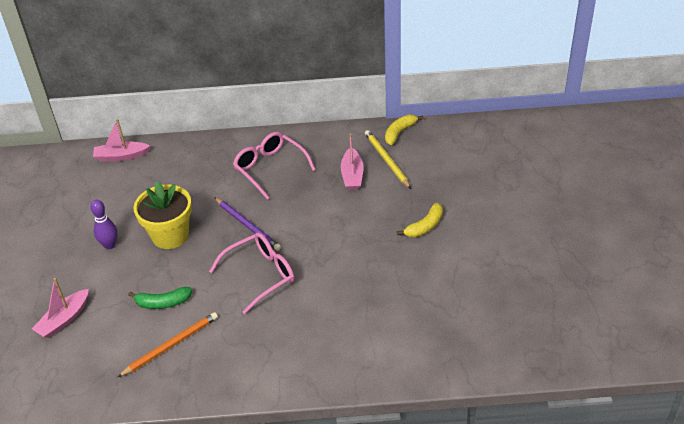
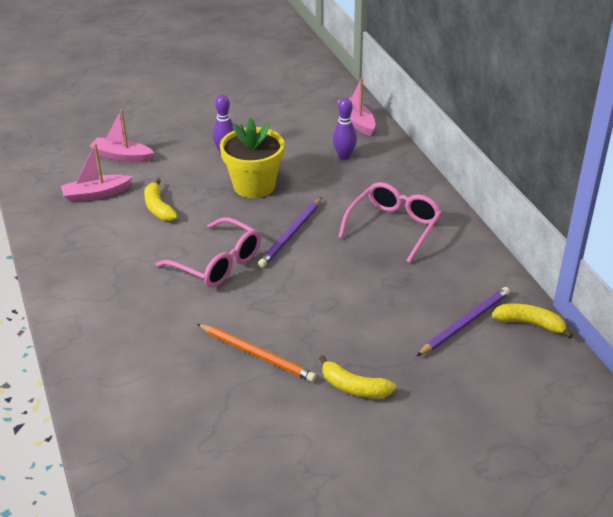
camera: 70 degrees right, 5 degrees down
orange pencil [118,312,218,377] -> orange pencil moved to [197,324,317,382]
green banana [128,287,192,309] -> yellow banana [144,178,178,221]
pink boat [341,134,364,190] -> pink boat moved to [61,143,133,203]
yellow pencil [365,130,411,189] -> purple pencil [417,287,510,356]
none -> purple bowling pin [333,98,357,160]

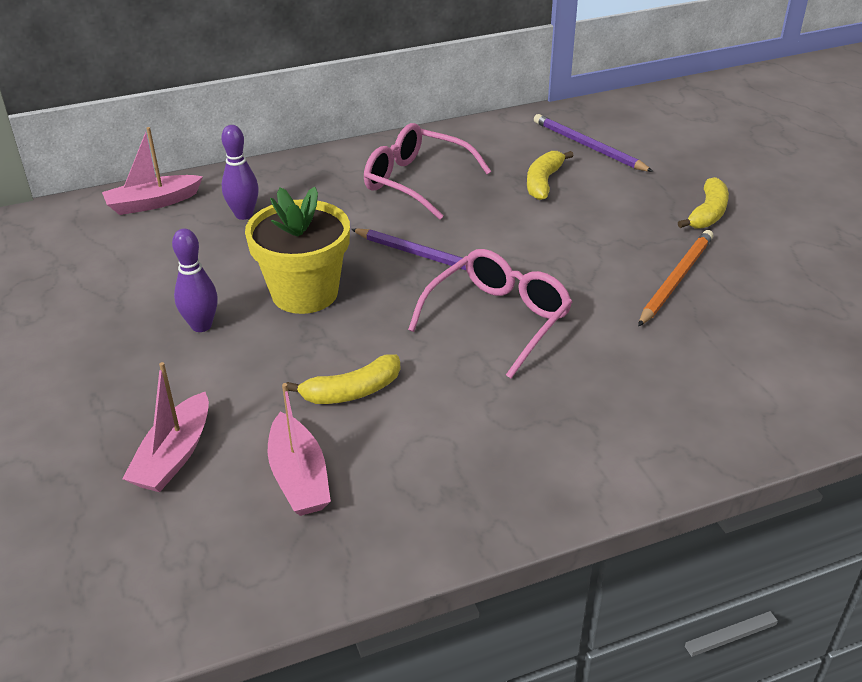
camera: 90 degrees left, 0 degrees up
yellow banana [492,304,573,339] -> yellow banana moved to [527,151,574,200]

